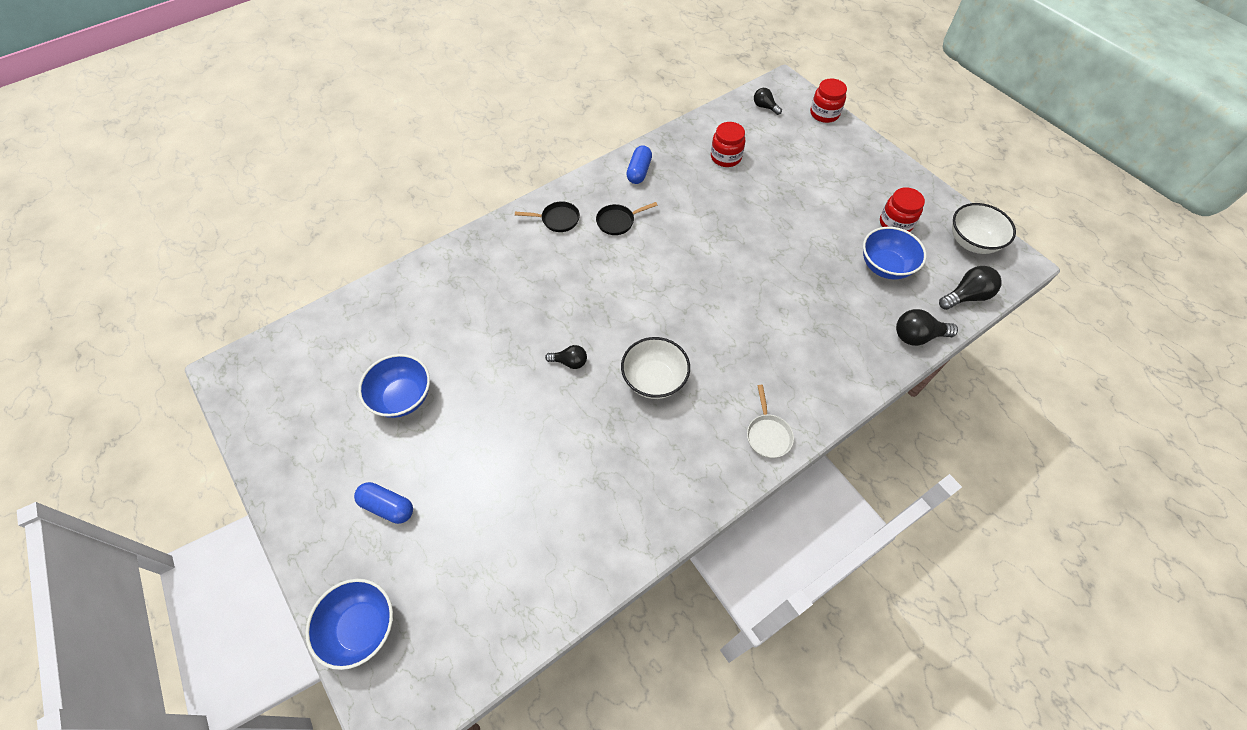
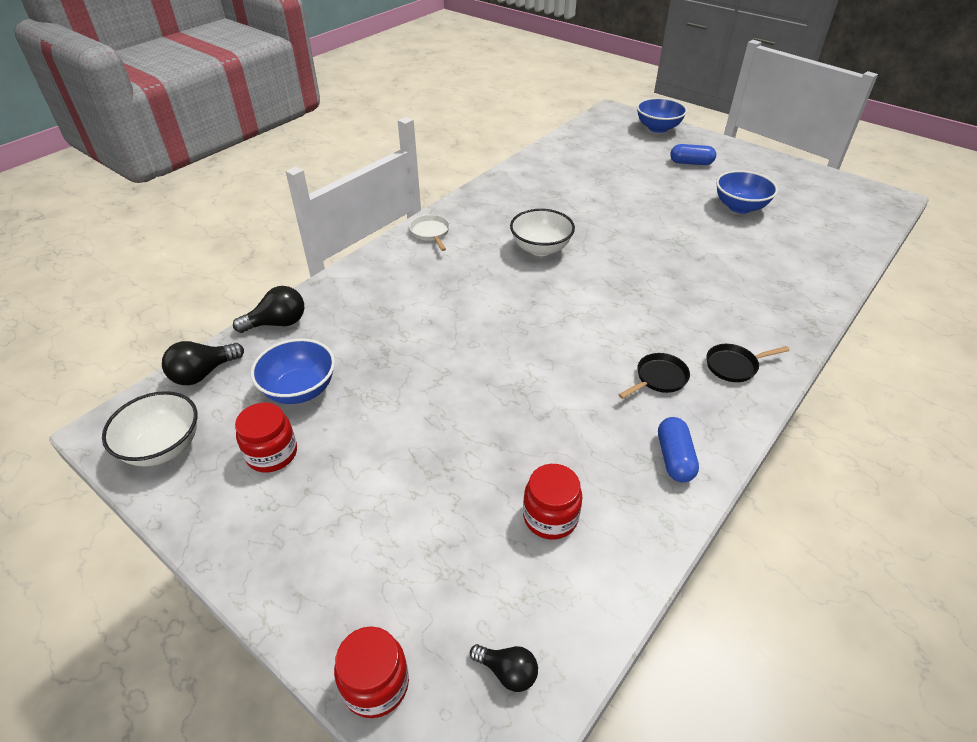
camera: 165 degrees right, 15 degrees down
black light bulb [545,345,587,369] -> none

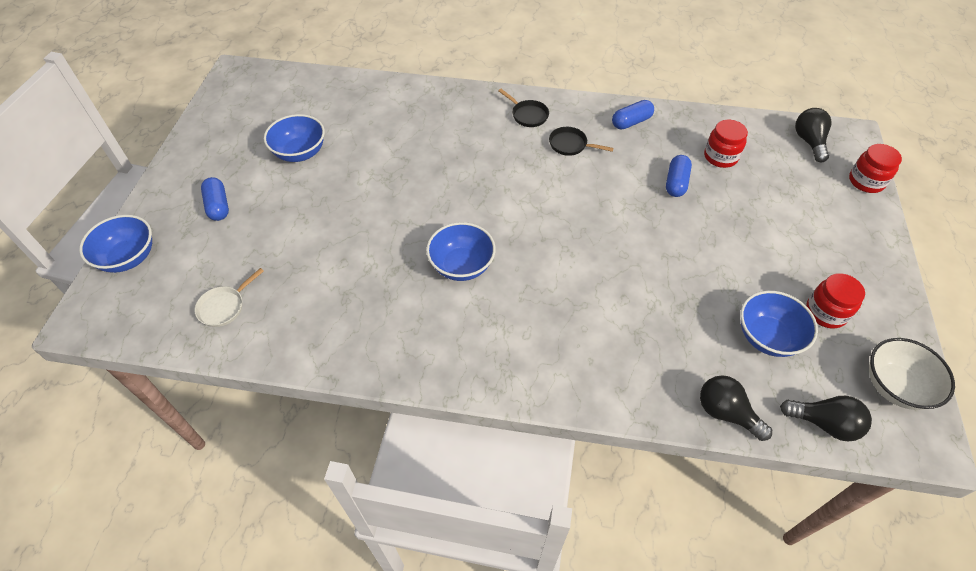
camera: 120 degrees left, 10 degrees up
white pan [409,215,450,251] -> white pan moved to [195,268,264,327]
black light bulb [470,644,538,692] -> black light bulb [795,108,831,163], size x1.54
white bowl [510,209,575,256] -> blue bowl [426,222,496,281]
none -> blue capsule [666,155,692,197]

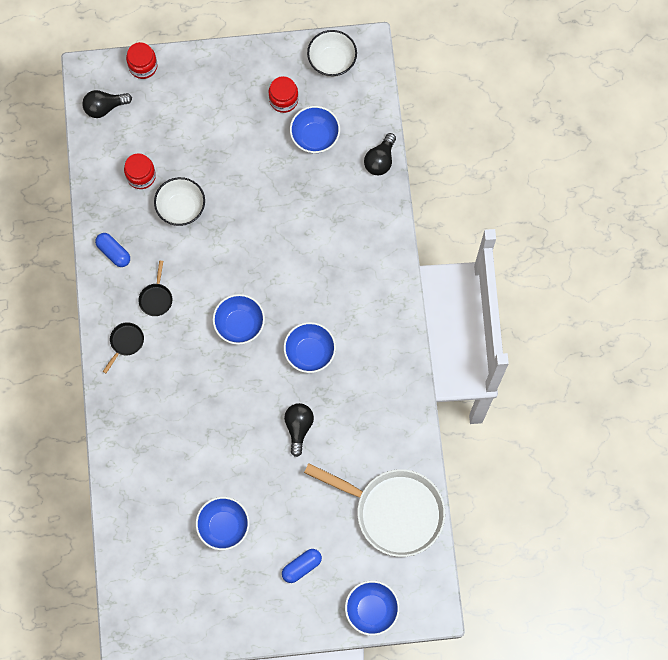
camera: 105 degrees left, 20 degrees up
white pan [195,268,264,327] -> white pan [304,463,445,557], size x2.49
blue capsule [666,155,692,197] -> white bowl [154,177,205,226]
black light bulb [780,396,872,441] -> black light bulb moved to [284,403,314,457]
none -> blue bowl [213,294,265,345]

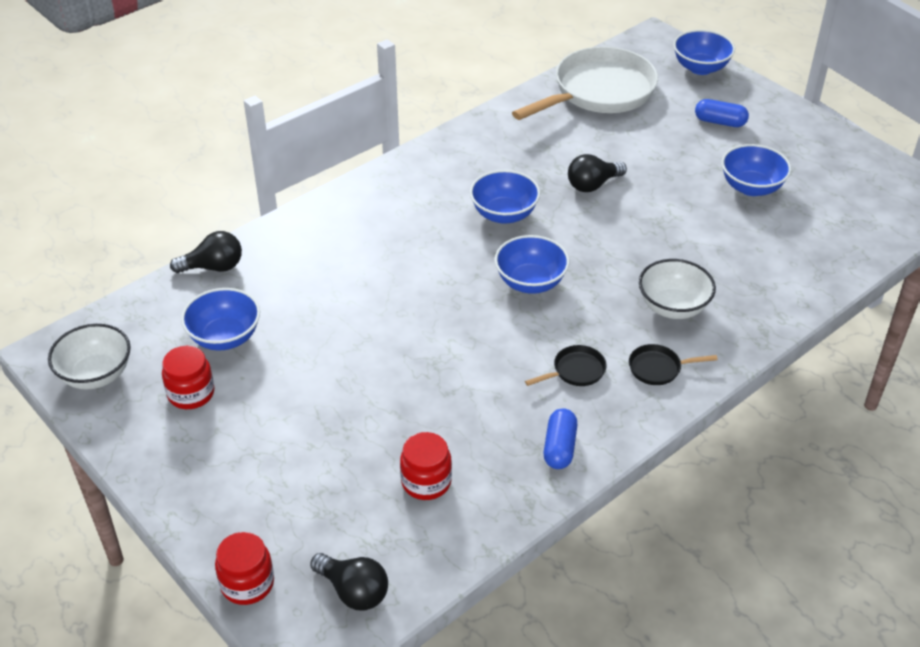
camera: 125 degrees left, 30 degrees down
white bowl [154,177,205,226] -> white bowl moved to [639,259,716,319]
white pan [304,463,445,557] -> white pan turned 60 degrees clockwise [512,47,658,120]

